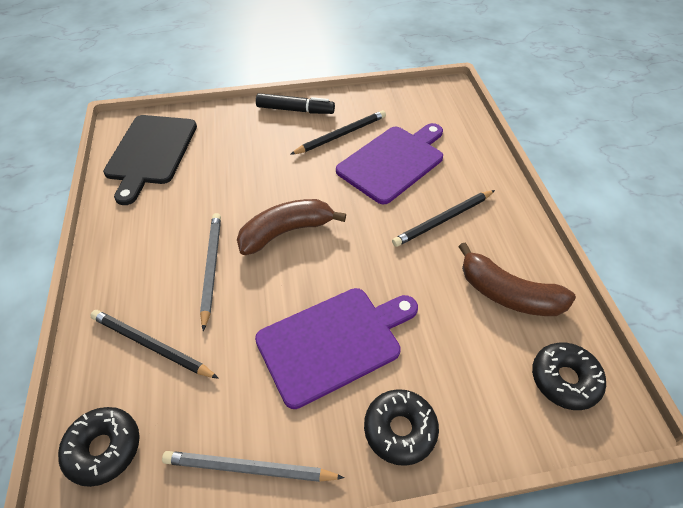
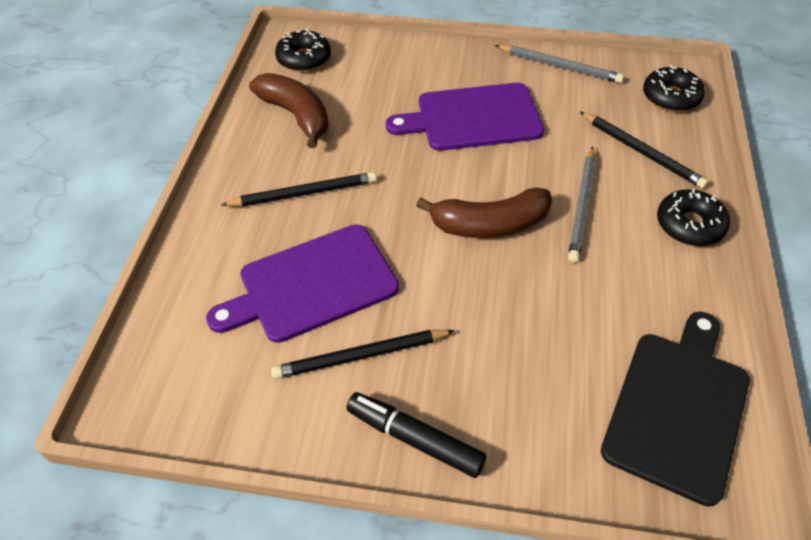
camera: 160 degrees left, 0 degrees up
black donut [364,389,439,466] -> black donut moved to [657,189,730,246]

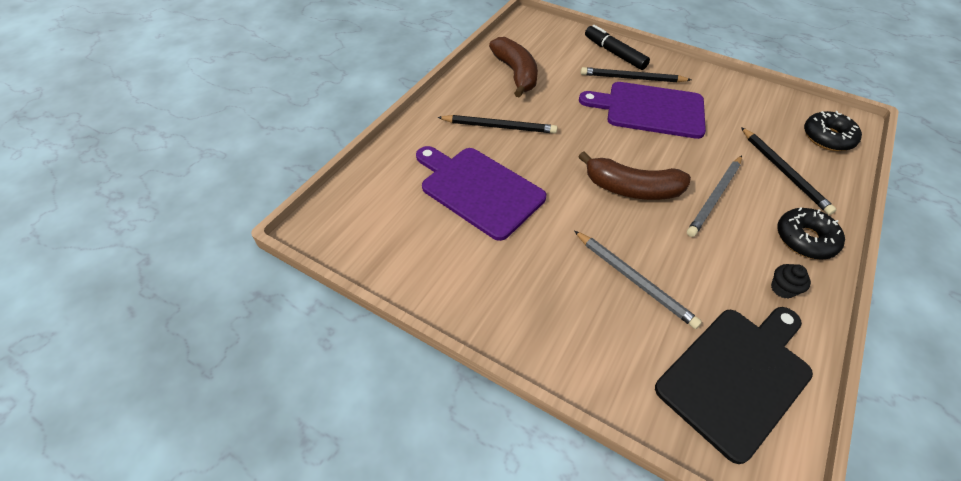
camera: 20 degrees right, 0 degrees up
purple cutting board [206,224,399,343] -> purple cutting board turned 45 degrees clockwise [416,146,546,241]
black pencil [271,330,455,379] -> black pencil moved to [581,67,691,83]
black donut [275,29,331,72] -> none
black marker [346,392,487,478] -> black marker moved to [585,25,650,70]
grey pencil [495,45,624,83] -> grey pencil moved to [574,231,702,329]
none -> black cupcake [771,264,811,299]

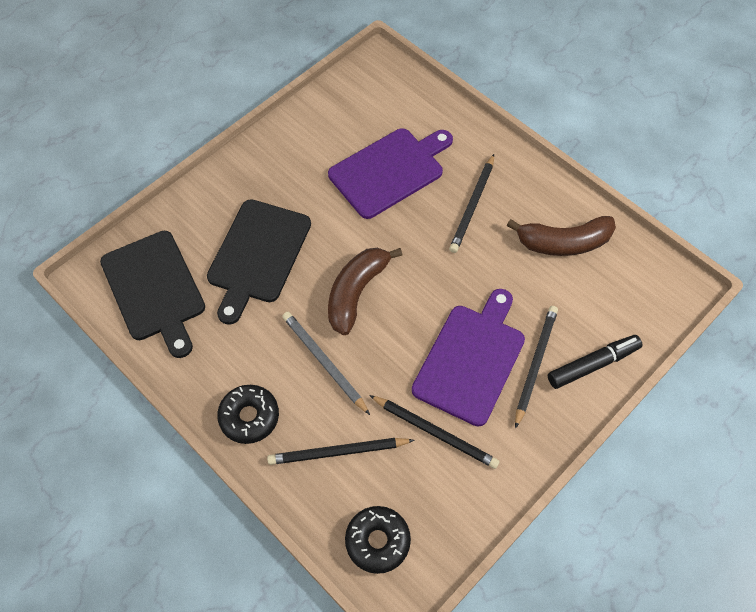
camera: 105 degrees right, 10 degrees up
grey pencil [574,231,702,329] -> black cutting board [207,199,311,325]
black cupcake [771,264,811,299] -> none
none -> black pencil [369,395,500,469]

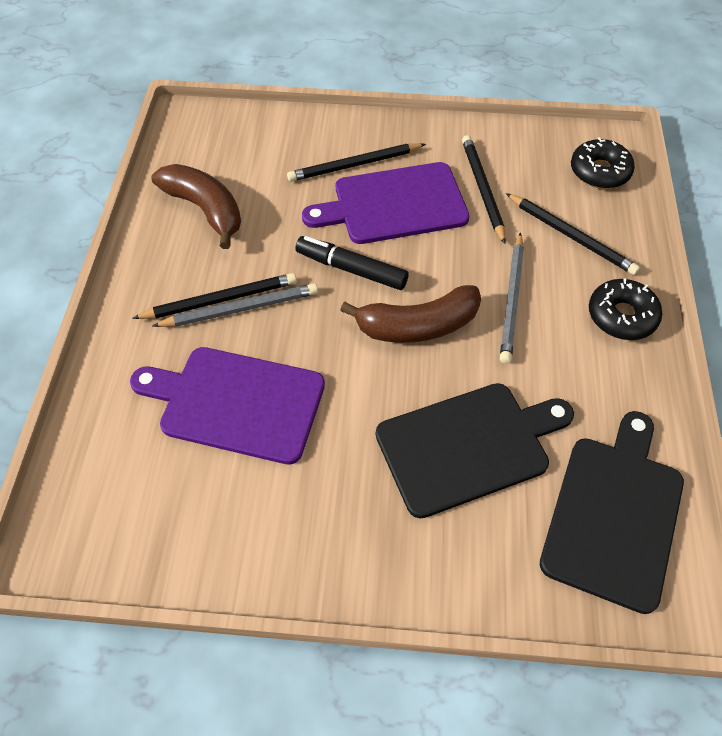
camera: 130 degrees left, 5 degrees down
black marker [548,335,642,389] -> black marker moved to [295,236,409,290]
none -> grey pencil [153,283,318,327]

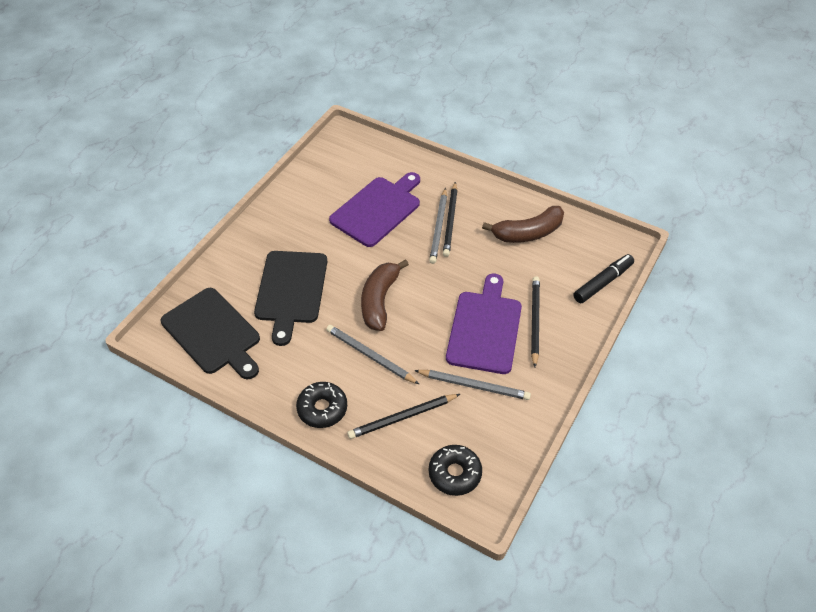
camera: 115 degrees right, 5 degrees down
black marker [295,236,409,290] -> black marker moved to [573,254,634,303]
black pencil [462,135,506,244] -> grey pencil [414,370,531,400]

